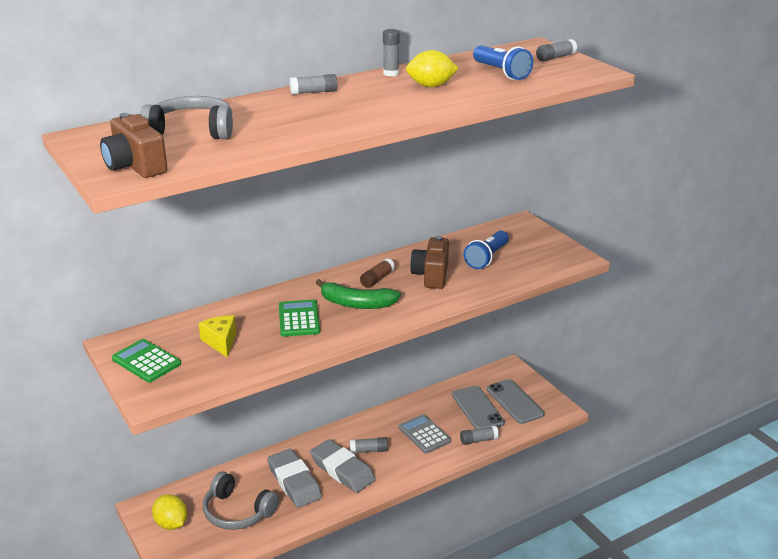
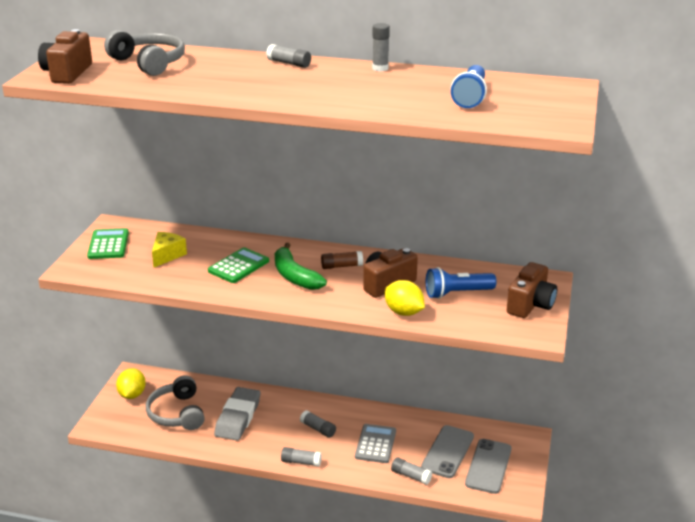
camera: 45 degrees right, 0 degrees up
grey eraser [310,439,376,493] -> none
yellow lemon [406,50,459,87] -> yellow lemon moved to [385,280,425,316]
grey glue stick [536,39,577,62] -> grey glue stick moved to [281,447,322,467]
none -> brown camera [507,262,557,318]

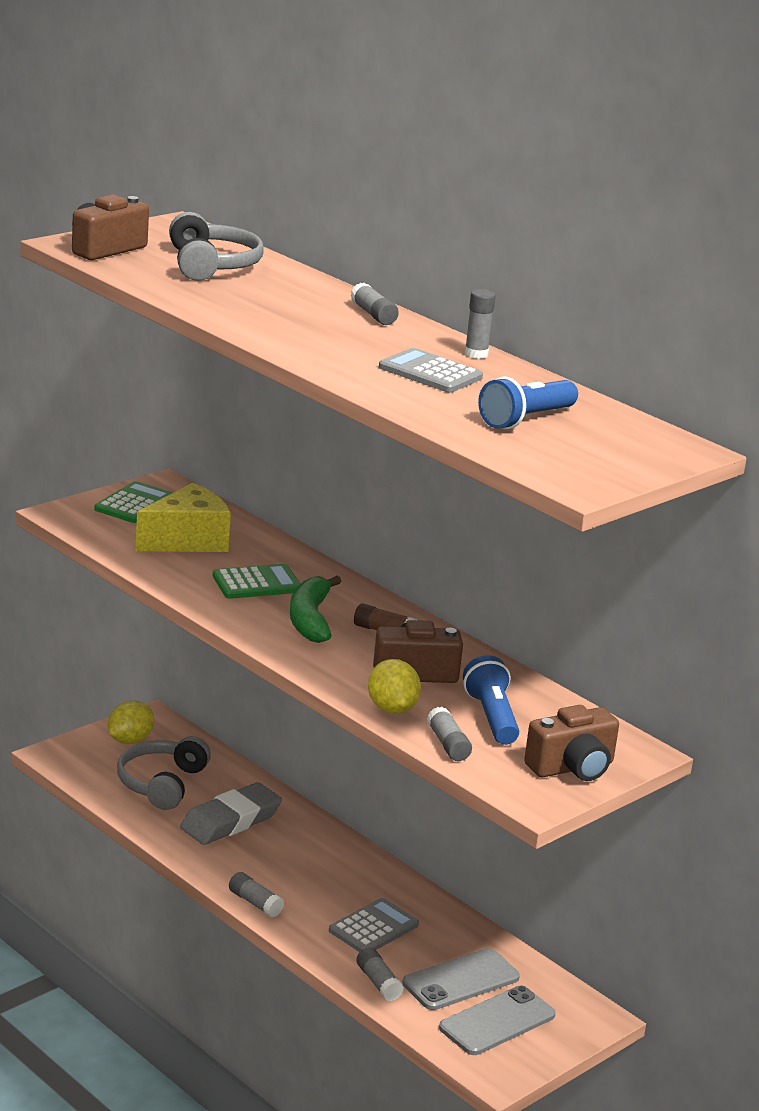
camera: 30 degrees right, 5 degrees down
yellow cheese [152,232,187,267] -> yellow cheese [135,483,231,552], size x1.63
grey glue stick [300,410,336,438] -> grey glue stick moved to [427,707,472,761]
blue flashlight [426,267,496,299] -> blue flashlight turned 60 degrees clockwise [463,655,519,745]
none -> grey calculator [379,348,483,393]

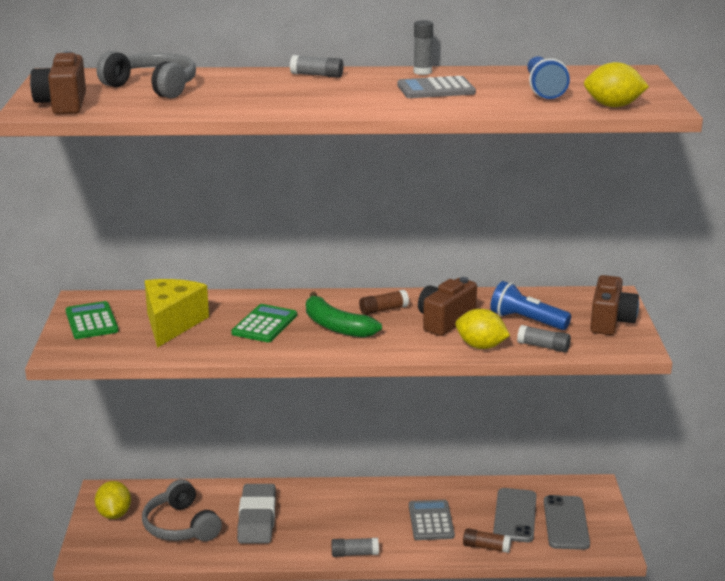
camera: 45 degrees left, 0 degrees up
grey glue stick [357,947,404,1001] -> brown glue stick [463,528,511,553]
none -> yellow lemon [584,62,649,107]

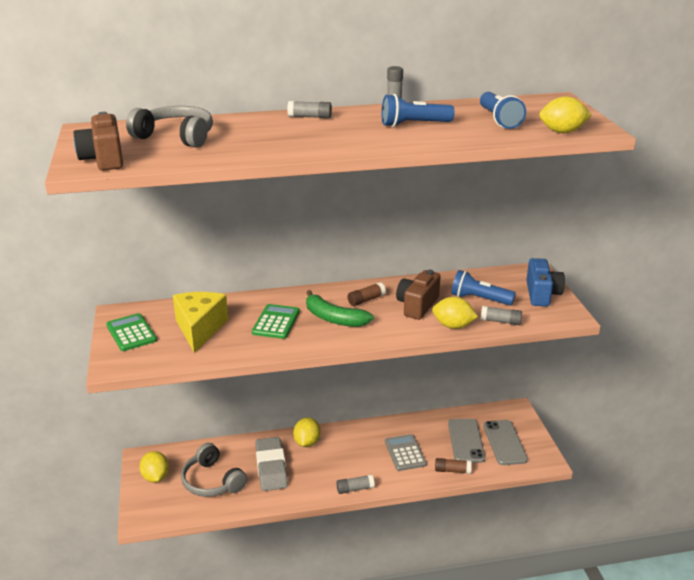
camera: 10 degrees left, 5 degrees up
grey calculator [397,76,476,98] -> blue flashlight [382,94,455,127]
brown camera [590,275,639,335] -> blue camera [526,258,565,306]
none -> yellow lemon [293,417,320,447]

